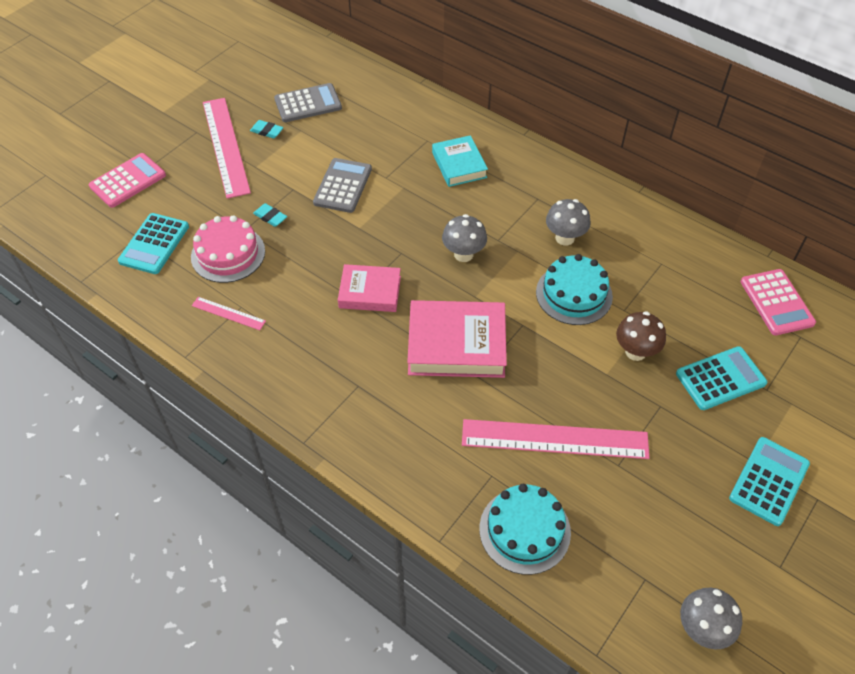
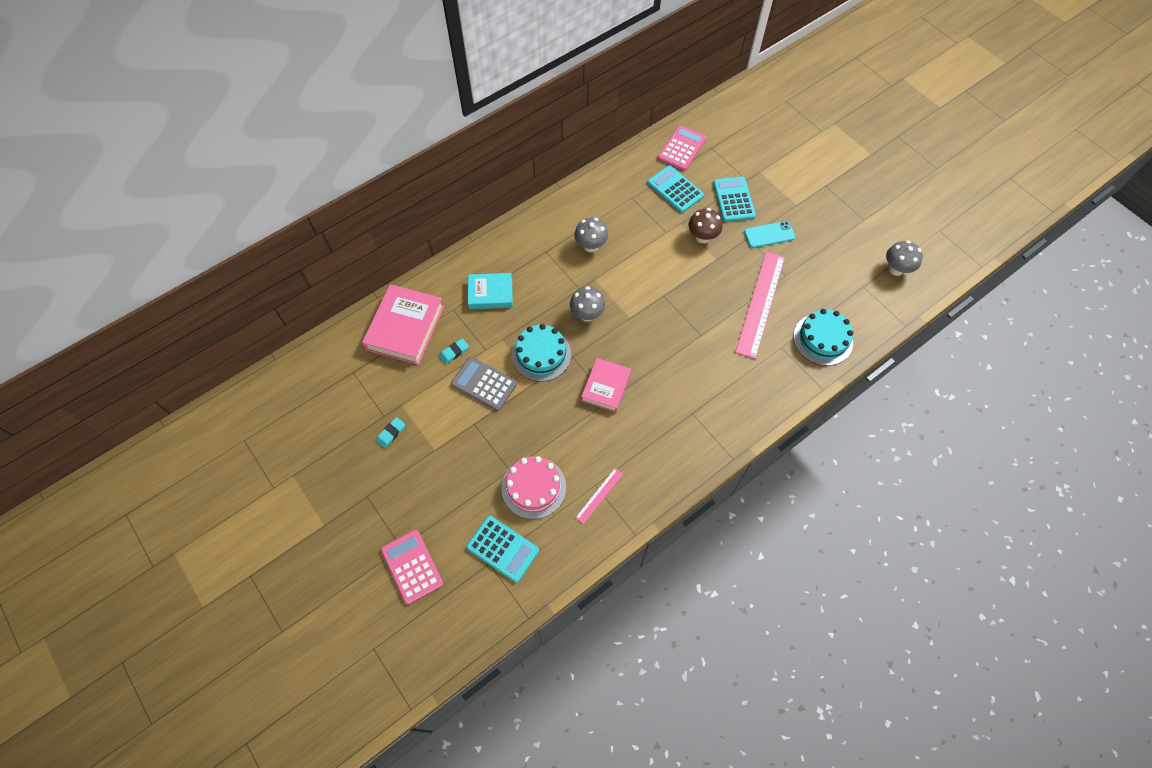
camera: 75 degrees left, 10 degrees up
pink ruler [203,98,251,199] -> none
turquoise eraser [253,203,287,227] -> turquoise eraser moved to [439,338,469,364]
grey calculator [274,83,342,122] -> none
pink book [407,300,507,378] -> pink book moved to [362,284,444,365]
turquoise cake [536,254,613,325] -> turquoise cake moved to [512,324,571,382]
turquoise calculator [729,437,810,526] -> turquoise calculator moved to [647,165,704,213]
pink calculator [741,269,816,335] -> pink calculator turned 60 degrees counterclockwise [658,125,707,171]
none -> turquoise phone [744,221,795,248]

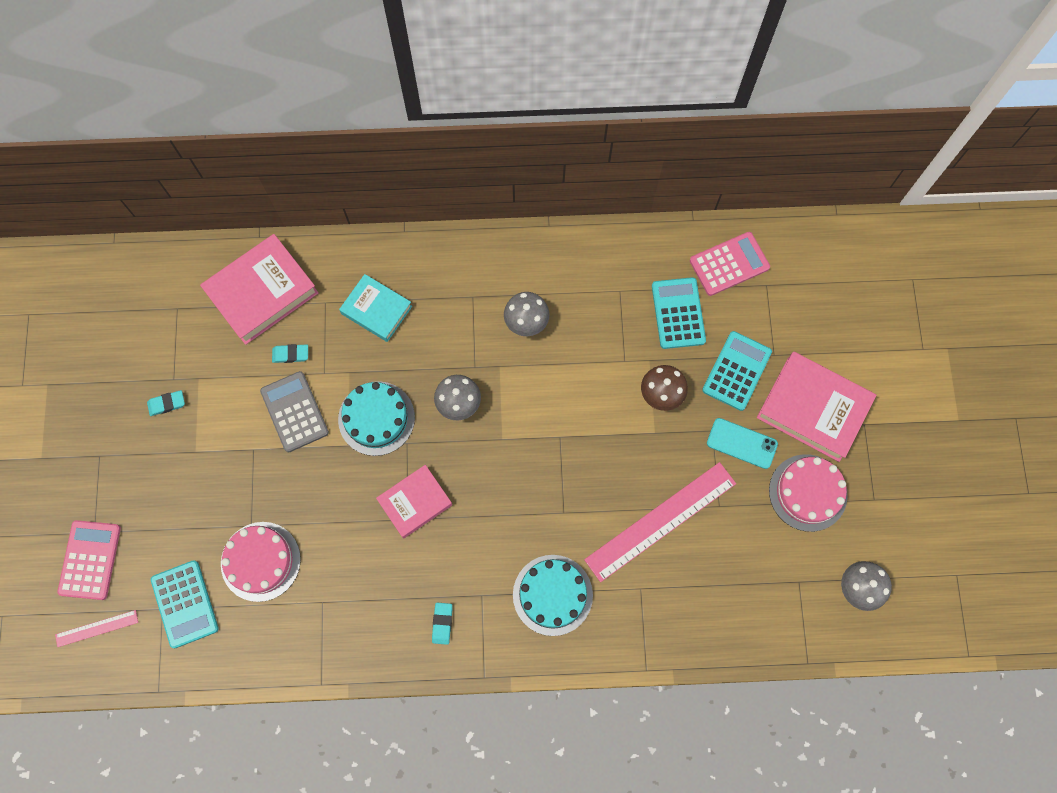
camera: 35 degrees right, 10 degrees up
pink ruler [575,468,623,524] -> pink ruler moved to [55,610,138,647]
turquoise cake [793,309,853,366] -> turquoise cake moved to [513,555,593,636]
none -> turquoise eraser [432,603,452,645]
none -> pink book [757,352,877,462]
none -> pink cake [769,454,848,532]

